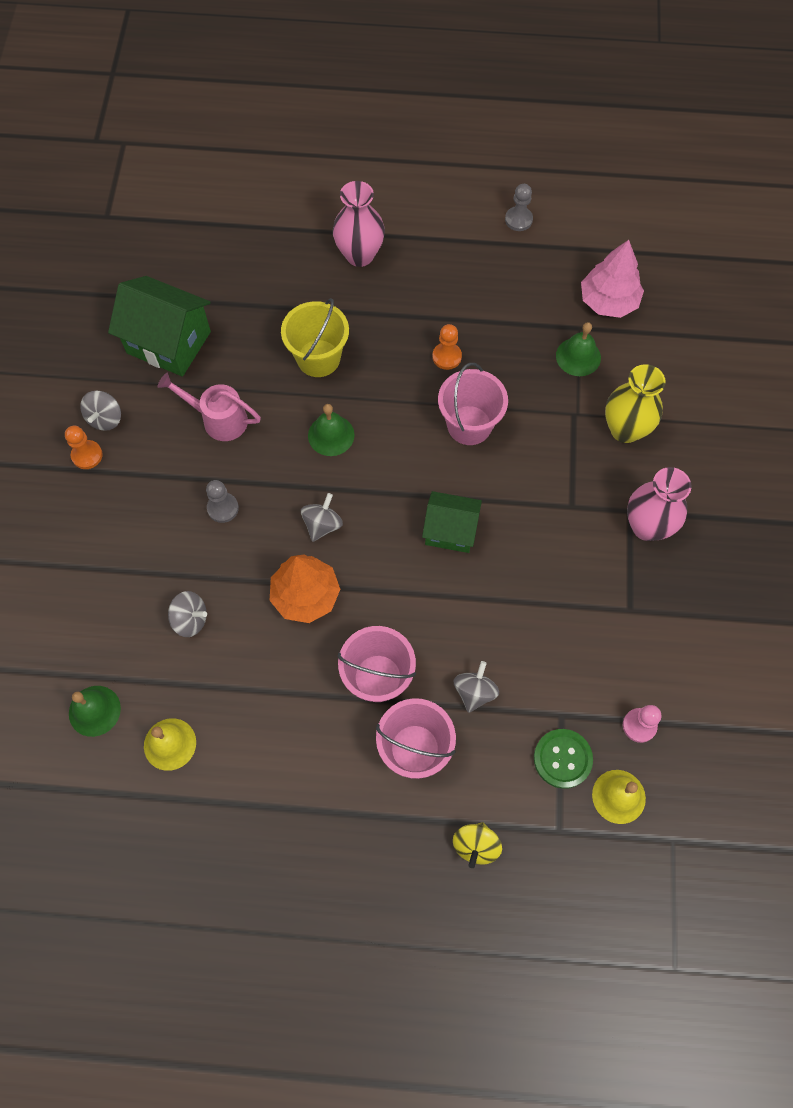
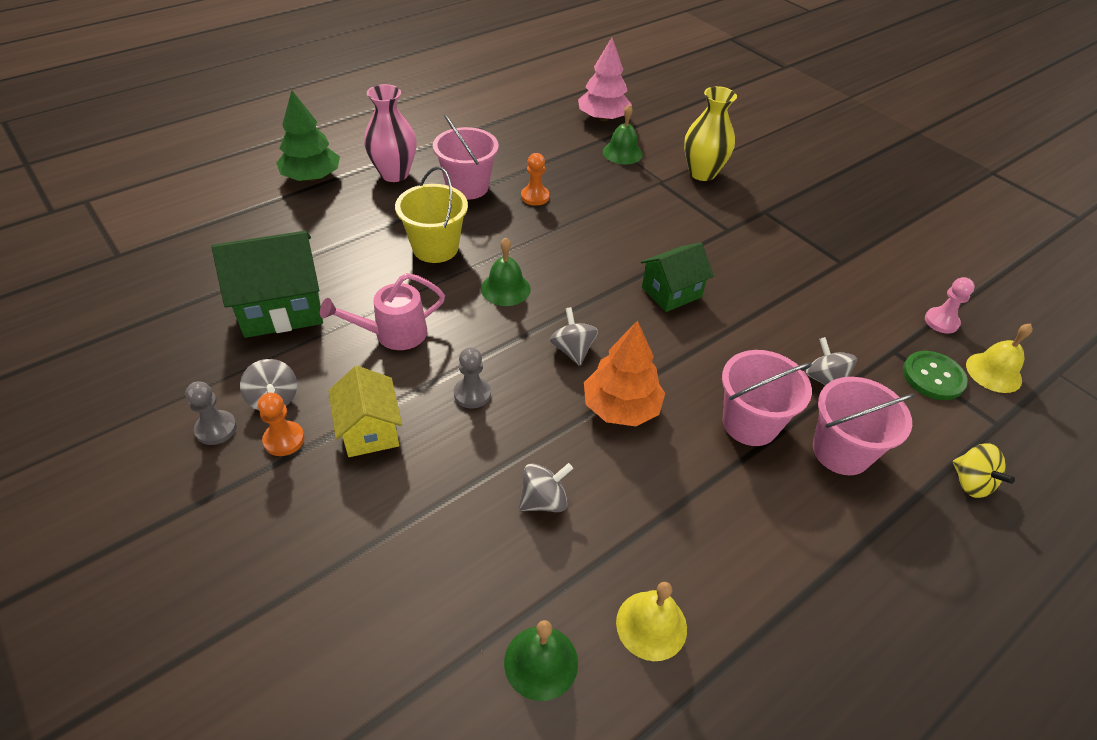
camera: 45 degrees left, 20 degrees down
pink bucket [438,363,508,445] -> pink bucket moved to [433,114,499,200]
grey pawn [505,184,533,231] -> grey pawn moved to [185,381,237,445]
pink vase [627,467,691,541] -> none
none -> green tree [276,90,340,181]
none -> yellow house [328,366,402,457]

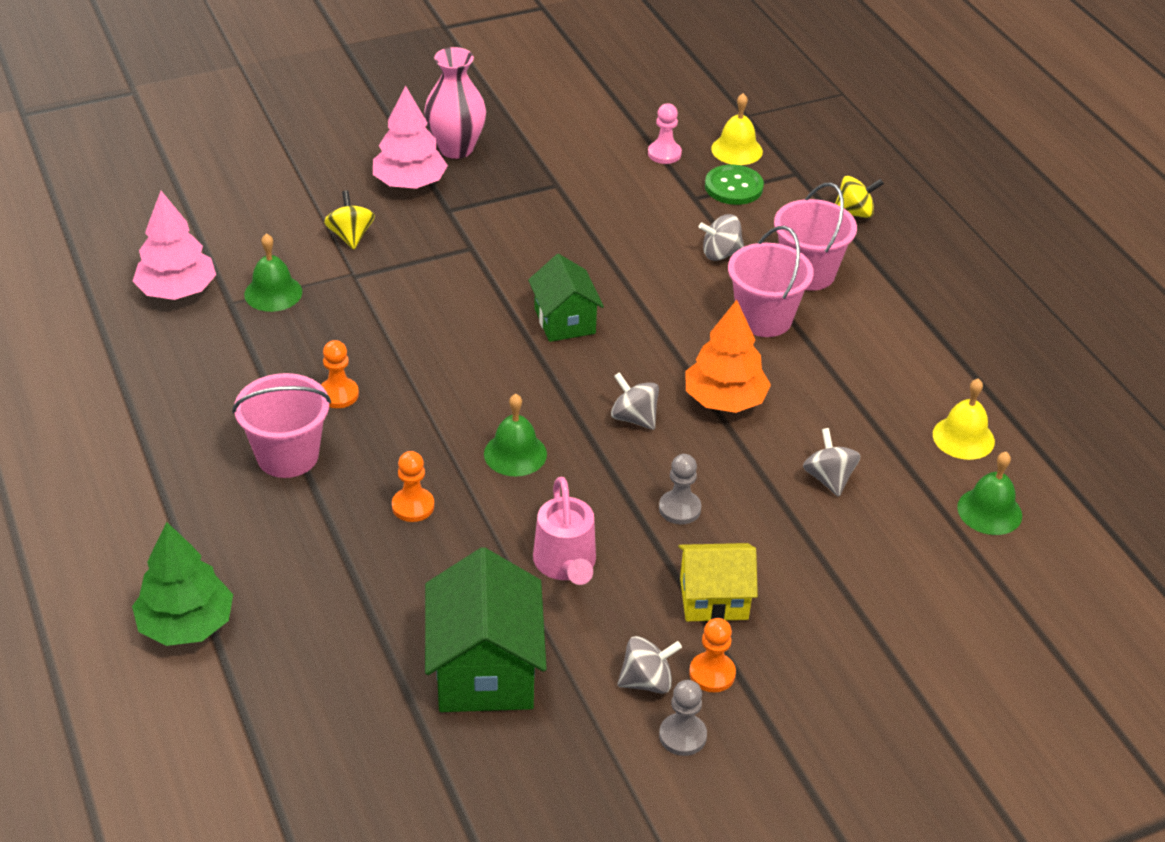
camera: 75 degrees left, 5 degrees down
pink vase [364,84,417,182] -> pink vase moved to [424,47,486,159]
yellow bucket [395,166,468,263] -> orange pawn [392,451,434,522]
grey spinning top [550,307,598,366] -> grey spinning top turned 45 degrees clockwise [611,372,659,430]
yellow vase [684,86,737,181] -> yellow spinning top [324,190,375,249]
none -> pink tree [373,85,448,189]

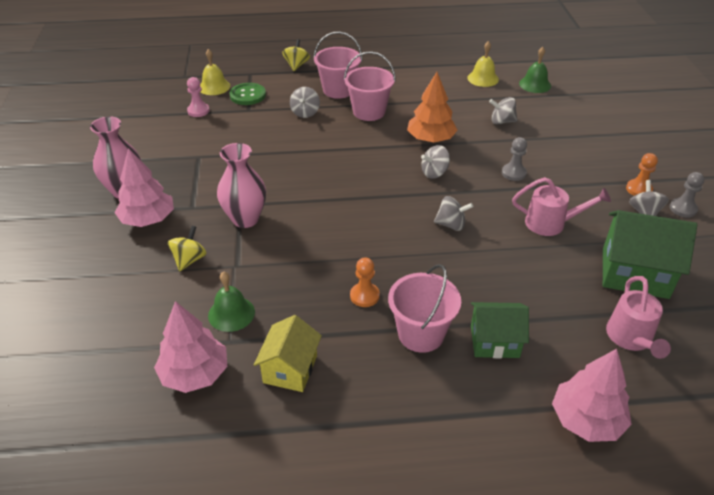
camera: 70 degrees left, 0 degrees up
green tree [132,522,233,646] -> pink tree [552,349,632,442]
yellow spinning top [324,190,375,249] -> yellow spinning top turned 105 degrees clockwise [168,226,207,271]
orange pawn [392,451,434,522] -> none
green bell [484,394,547,476] -> grey spinning top [434,196,473,231]
green house [528,254,604,342] -> green house moved to [471,302,529,358]
yellow house [678,543,758,621] -> yellow house moved to [254,315,322,392]
none -> pink vase [217,143,266,228]
none -> pink watering can [606,276,671,359]

